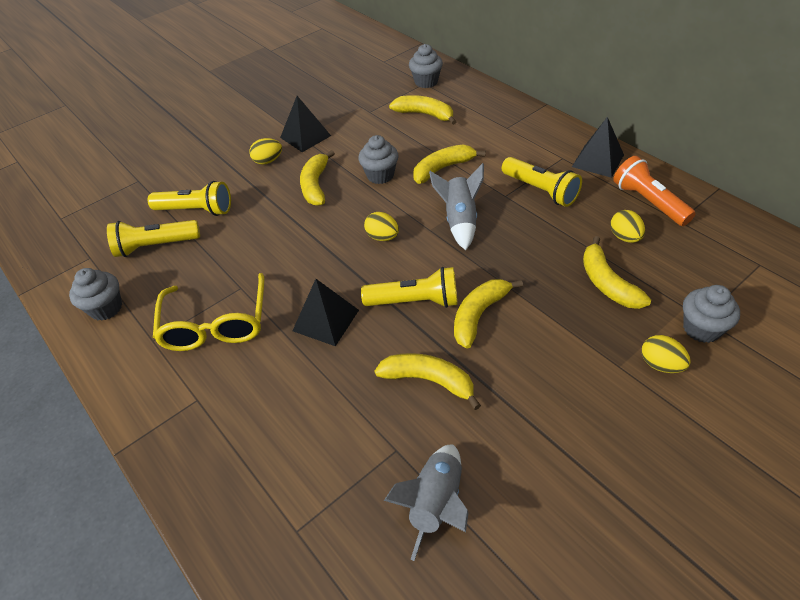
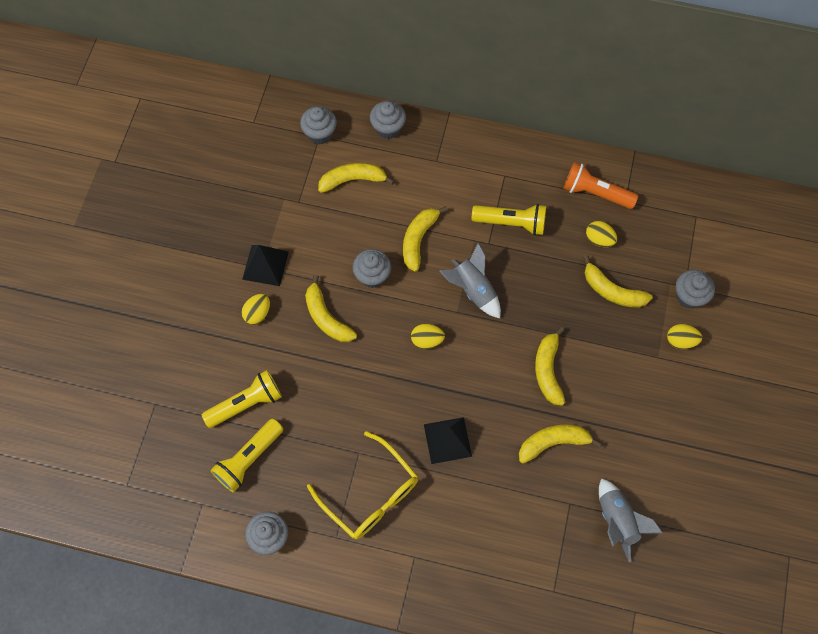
camera: 40 degrees left, 20 degrees up
yellow flashlight [361,267,457,308] -> none
black pyramid [572,117,624,178] -> none
none -> grey cupcake [370,101,406,139]

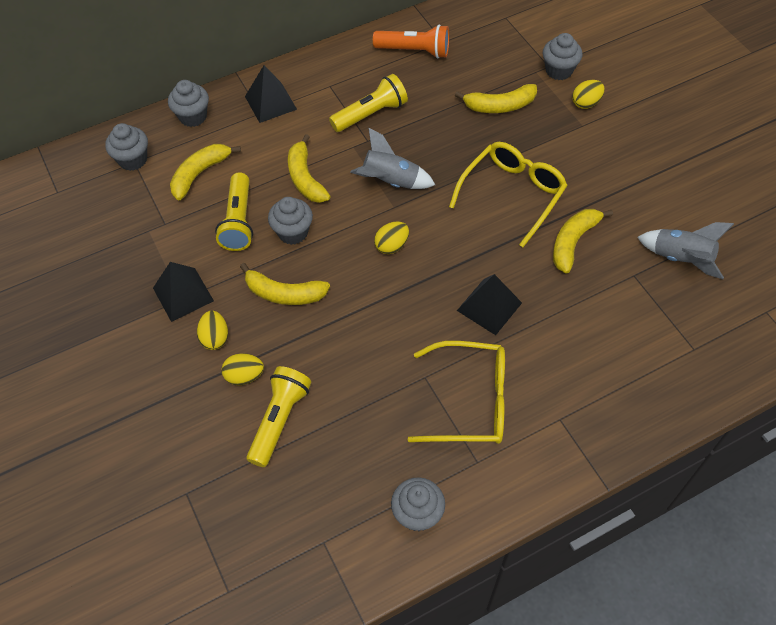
camera: 40 degrees left, 10 degrees down
yellow flashlight [210,419,283,493] -> yellow flashlight moved to [215,172,253,251]
yellow banana [535,327,565,406] -> yellow glasses [449,142,568,247]
orange flashlight [563,162,638,209] -> orange flashlight turned 150 degrees counterclockwise [373,25,449,58]
yellow egg [586,221,617,247] -> yellow egg moved to [221,353,264,385]
none -> black pyramid [245,65,297,123]

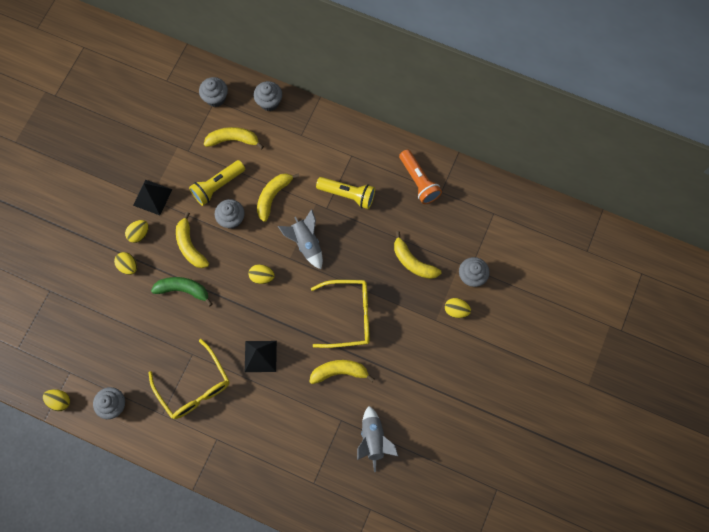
camera: 50 degrees right, 15 degrees up
black pyramid [245,65,297,123] -> none
yellow flashlight [246,366,311,467] -> none
none -> yellow egg [43,389,70,411]
none -> green banana [151,277,212,306]

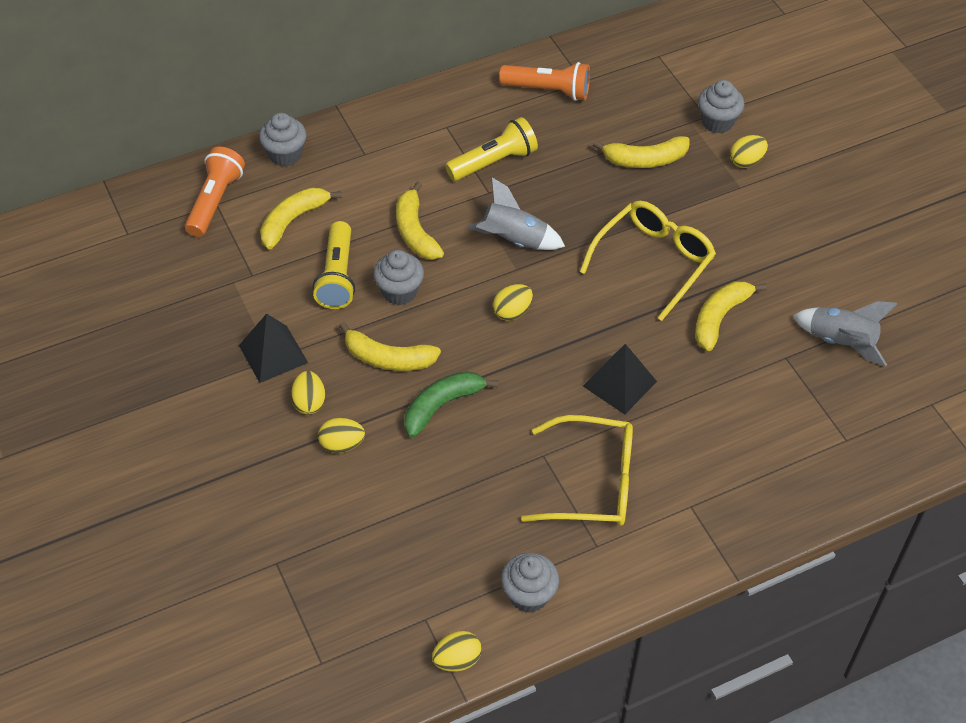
camera: 50 degrees left, 20 degrees down
grey cupcake [199,77,228,107] -> orange flashlight [185,147,245,237]

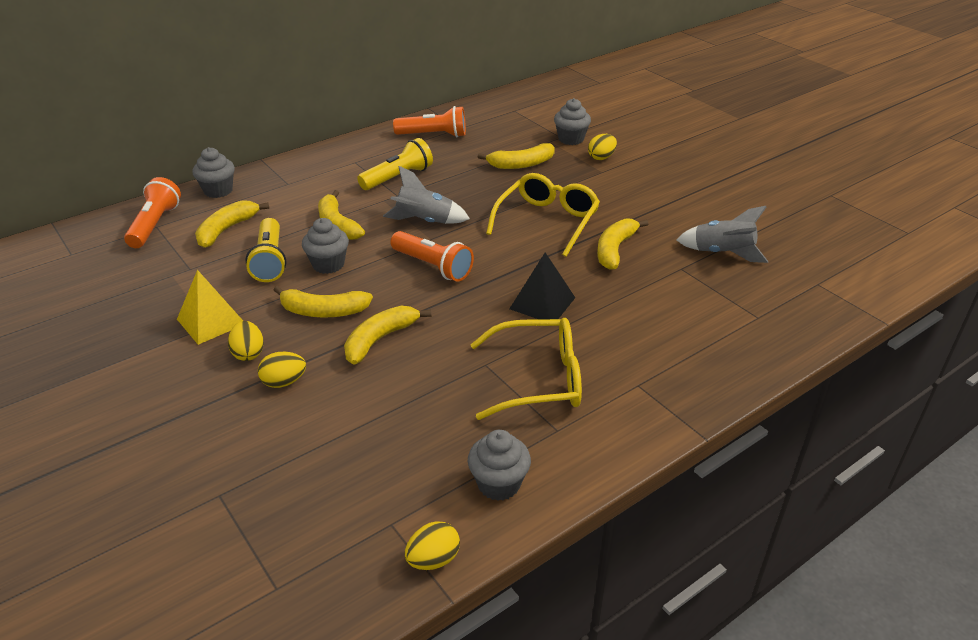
camera: 10 degrees left, 15 degrees down
black pyramid [239,314,308,383] -> yellow pyramid [177,270,243,345]
green banana [404,371,498,438] -> yellow banana [344,306,431,365]
yellow egg [493,284,533,321] -> orange flashlight [390,231,474,282]

